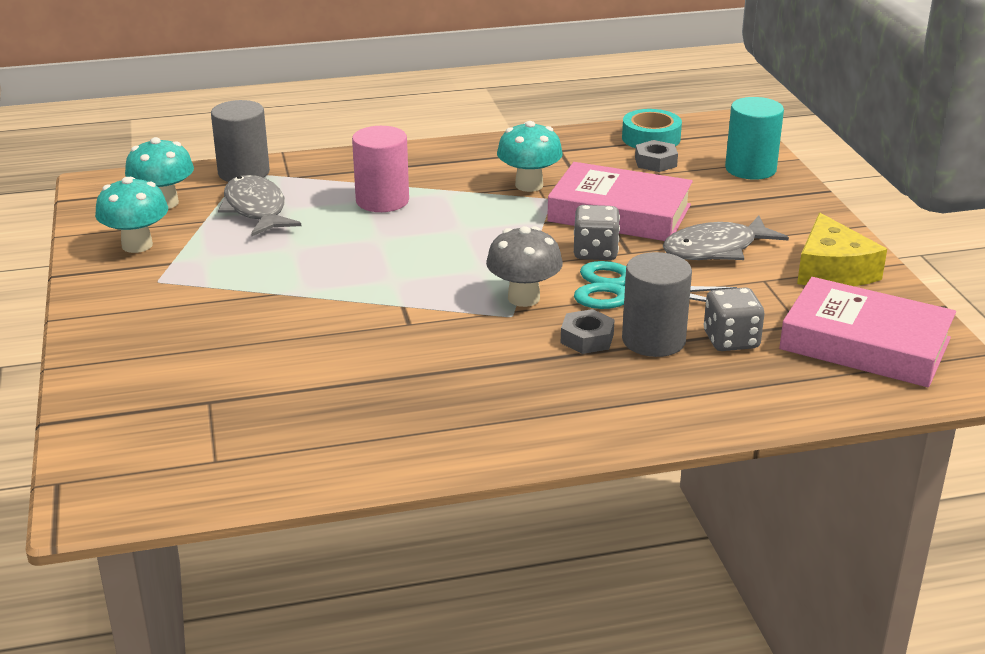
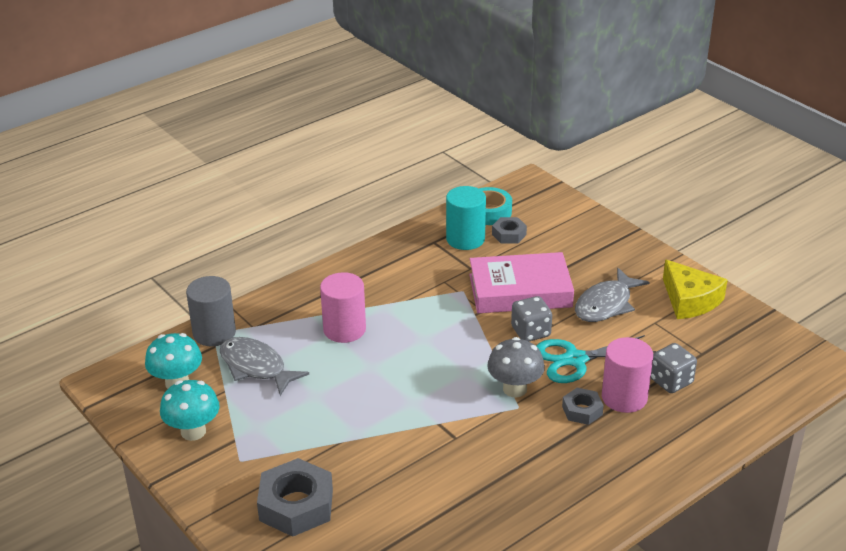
camera: 25 degrees left, 5 degrees up
turquoise mushroom [497,121,563,192] -> none
grey cylinder [622,252,692,357] -> pink cylinder [602,337,653,413]
turquoise cylinder [725,97,784,180] -> turquoise cylinder moved to [446,186,486,250]
pink book [779,277,956,387] -> none
none -> grey nut [257,458,333,537]

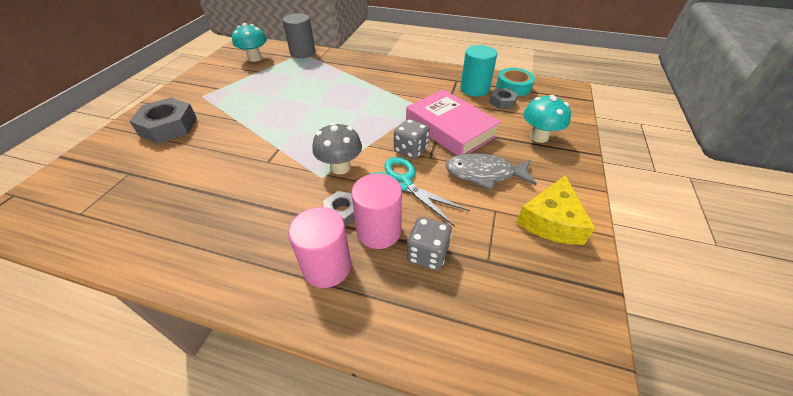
camera: 55 degrees right, 10 degrees up
turquoise mushroom [160,380,220,441] -> turquoise mushroom moved to [523,95,571,143]
grey fish [220,337,309,396] -> none
pink cylinder [320,272,366,343] -> pink cylinder moved to [288,207,351,288]

